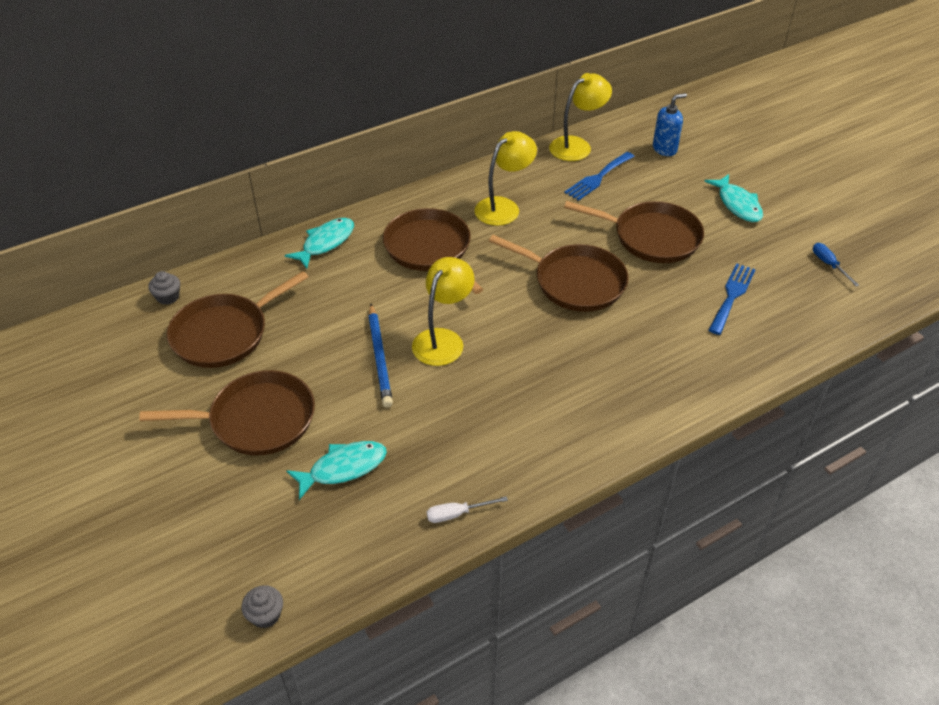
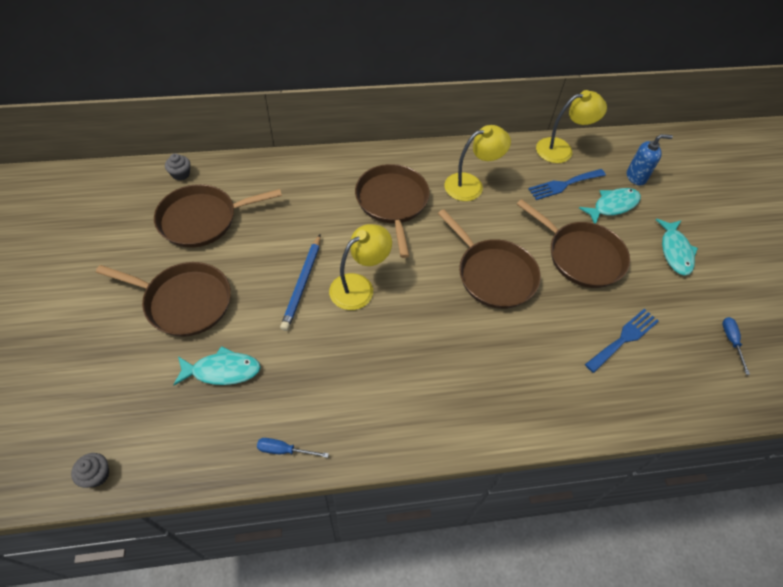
camera: 20 degrees right, 10 degrees up
turquoise fish [285,218,354,269] -> turquoise fish moved to [579,188,641,224]
white screwdriver [427,496,508,523] -> blue screwdriver [257,438,329,458]

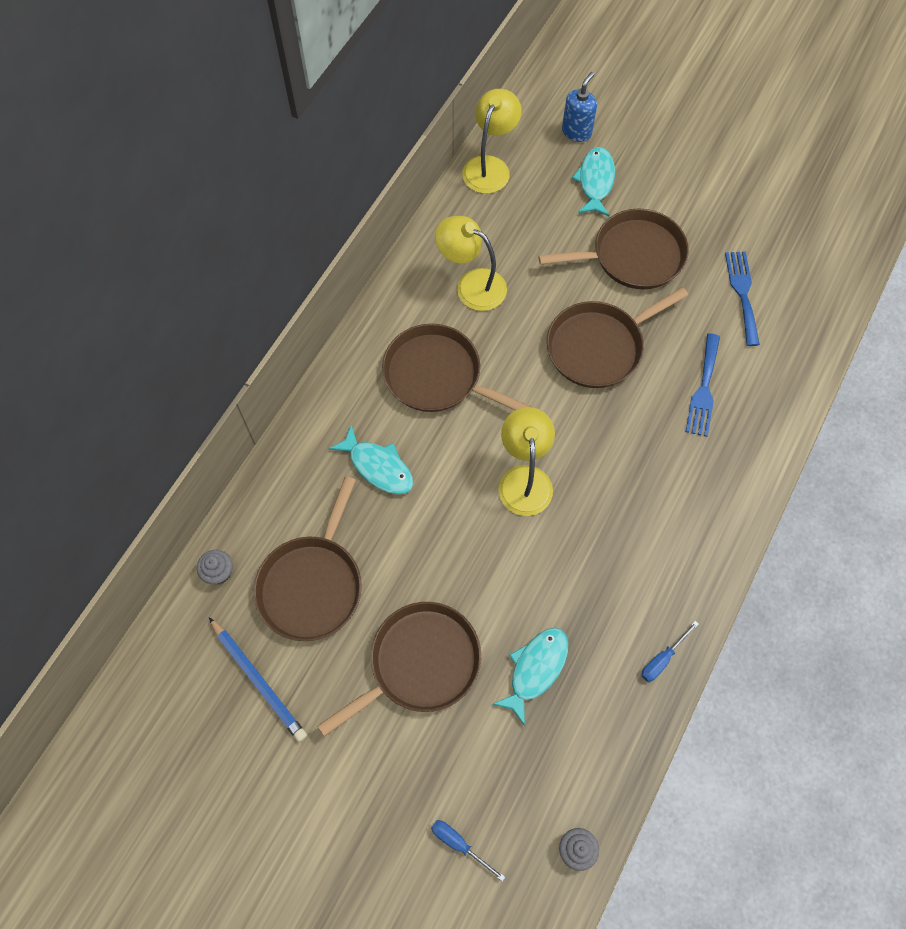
camera: 50 degrees left, 10 degrees up
blue pencil [280,235,321,331] -> blue pencil moved to [209,617,307,742]
brown pan [438,209,541,309] -> brown pan turned 150 degrees clockwise [547,287,688,388]
yellow lamp [444,125,511,201] -> yellow lamp turned 75 degrees counterclockwise [435,216,507,311]
blue fork [528,169,606,200] -> blue fork moved to [686,333,720,437]
turquoise fish [656,219,698,276] -> turquoise fish moved to [329,424,413,495]
blue screwdriver [722,317,750,375] -> blue screwdriver moved to [431,820,505,881]

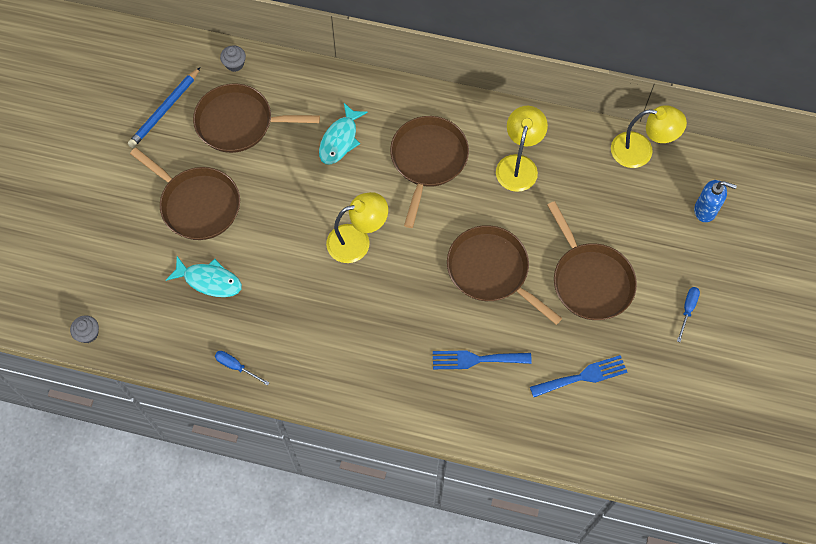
camera: 75 degrees right, 0 degrees up
blue screwdriver [431,820,505,881] -> blue screwdriver moved to [677,287,700,342]
turquoise fish [572,147,615,216] -> none

